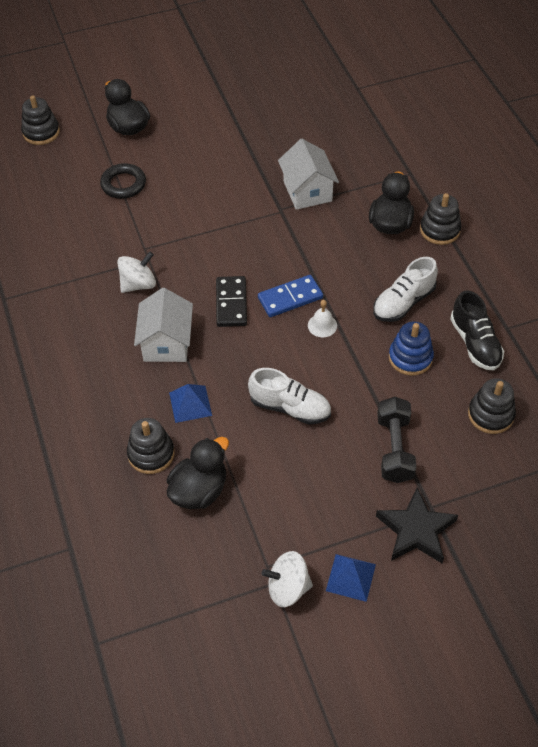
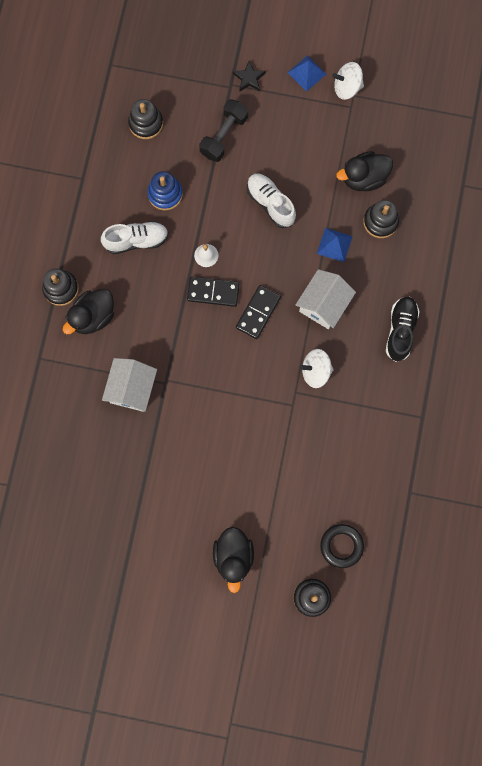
camera: 150 degrees left, 25 degrees up
black ring [100,163,146,199] -> black ring moved to [320,524,364,568]
blue domino [258,275,323,317] -> black domino [187,277,240,307]
white spinning top [262,551,313,607] -> white spinning top turned 150 degrees clockwise [332,62,364,100]
black star [376,487,458,563] -> black star [233,61,266,92], size x0.59
black shoe [450,290,504,370] -> black shoe moved to [386,297,420,362]

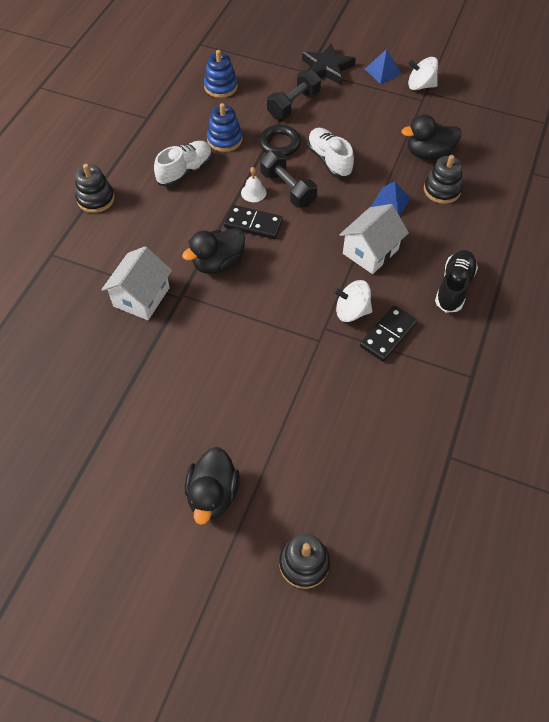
camera: 10 degrees right, 20 degrees down
black duck [63,289,114,334] -> black duck moved to [182,228,245,274]
white shoe [101,221,169,254] -> white shoe turned 45 degrees counterclockwise [154,141,212,187]
black stacking toy [128,99,163,139] -> blue stacking toy [204,50,238,98]
black star [233,61,266,92] -> black star [302,43,356,85], size x1.69
black domino [236,285,281,339] -> black domino moved to [360,305,417,362]
black ring [320,524,364,568] -> black ring moved to [259,124,301,156]
none -> black dumbbell [260,151,317,208]

